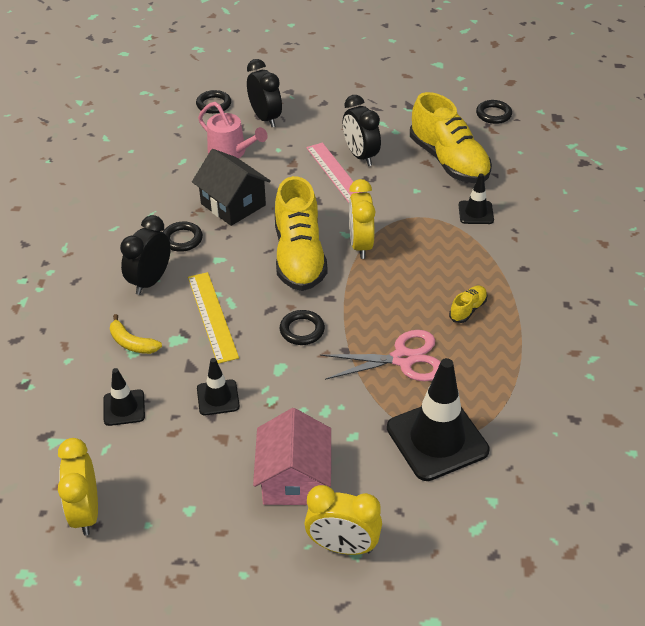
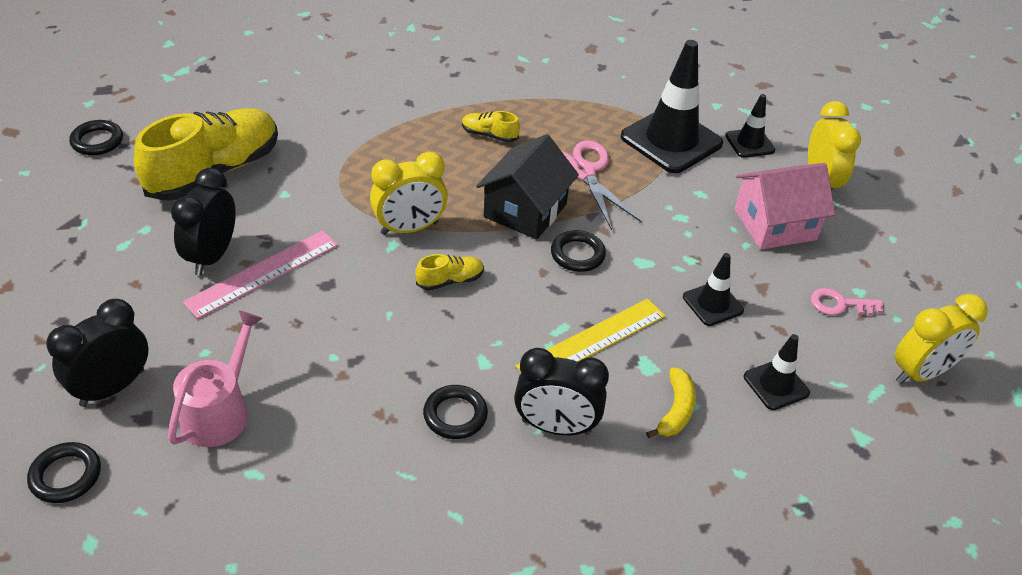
camera: 110 degrees left, 0 degrees up
black house [192,149,271,226] -> black house moved to [476,134,579,240]
yellow shoe [275,176,328,291] -> yellow shoe [415,254,484,291], size x0.42
black clock [343,95,381,166] -> black clock turned 150 degrees clockwise [171,168,236,275]
black traffic cone [459,174,494,224] -> black traffic cone moved to [725,94,776,158]
none -> pink key [811,288,884,315]

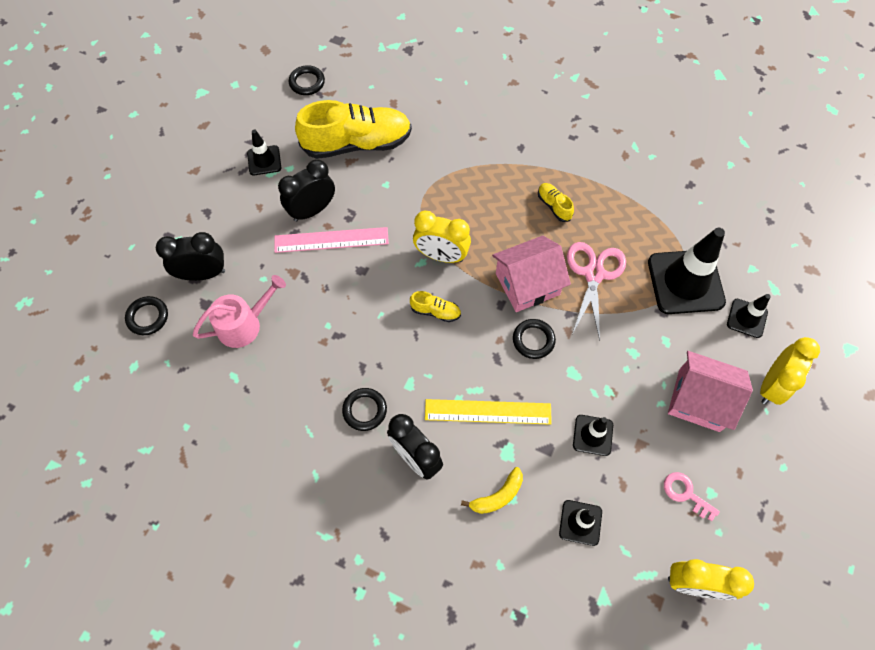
camera: 40 degrees right, 20 degrees up
black house [476,134,579,240] -> pink house [492,236,571,312]
none -> black traffic cone [247,129,281,175]

